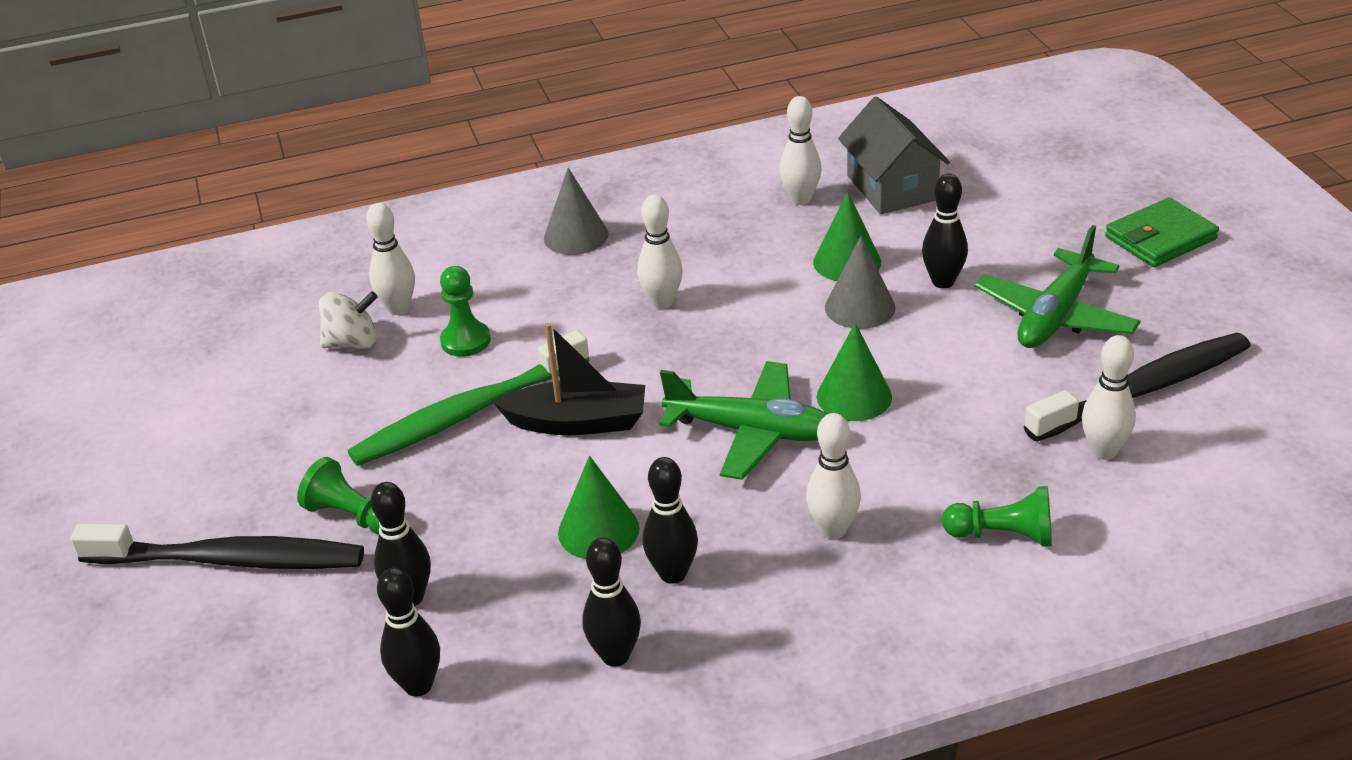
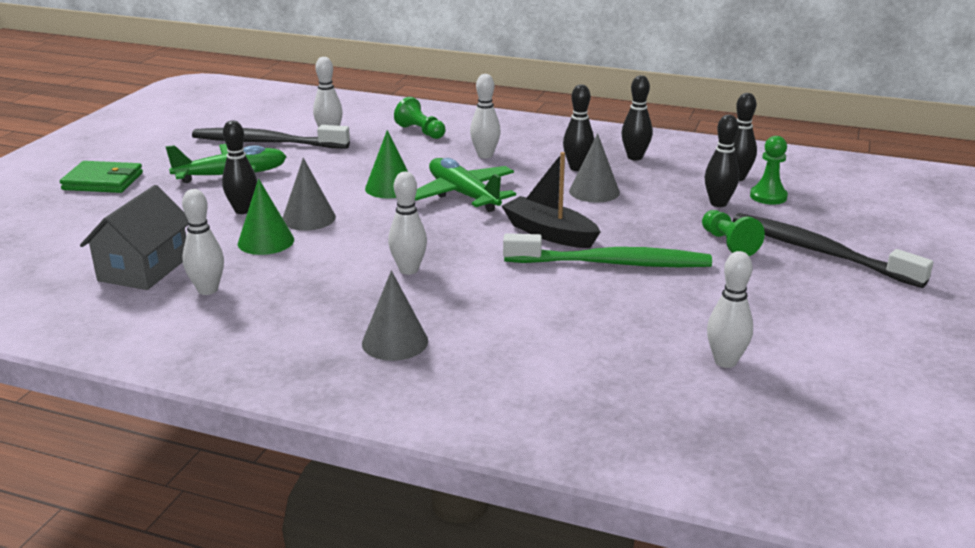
camera: 145 degrees left, 10 degrees down
white spinning top [319,291,378,349] -> none
white bowling pin [366,203,415,315] -> white bowling pin moved to [707,251,753,368]
green pawn [440,266,491,357] -> green pawn moved to [750,136,788,205]
green cone [558,456,639,559] -> grey cone [569,133,620,202]

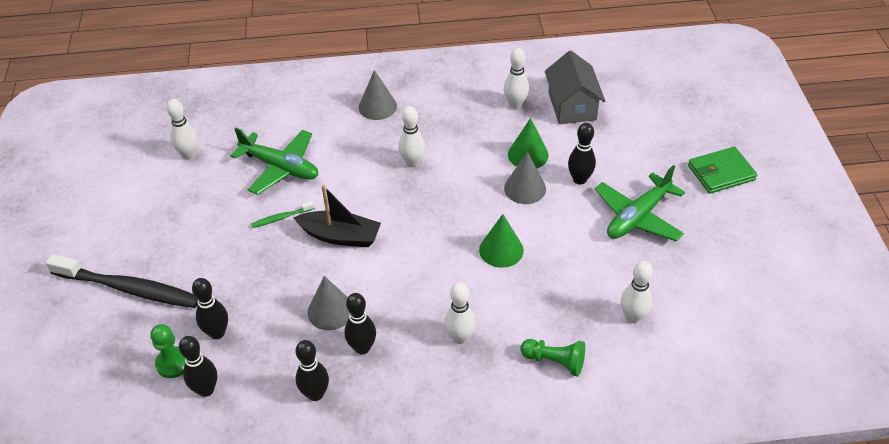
camera: 155 degrees right, 20 degrees up
black toothbrush [192,125,350,149] -> none
green plane [415,158,516,212] -> green plane moved to [230,128,318,195]
green toothbrush [503,233,712,267] -> green toothbrush [251,201,315,228], size x0.42
green pawn [702,210,765,256] -> none

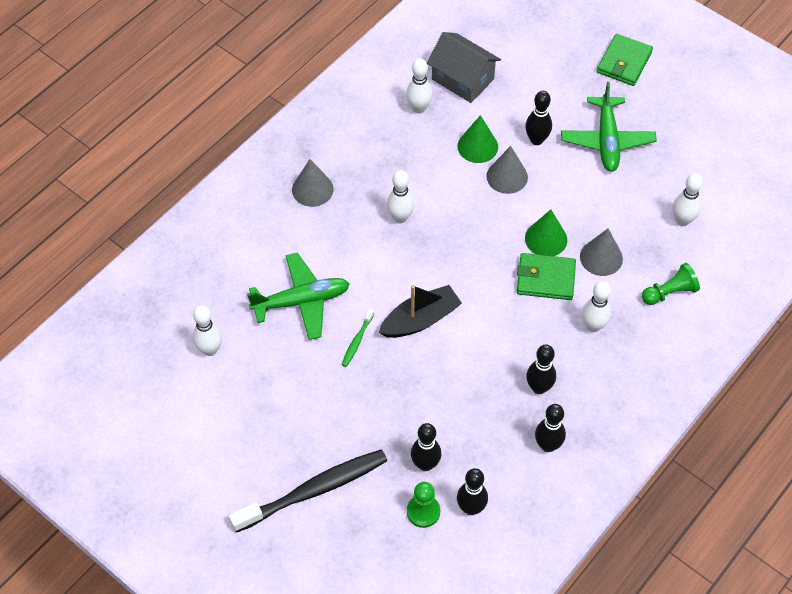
camera: 45 degrees left, 10 degrees up
grey cone [307,276,350,330] -> grey cone moved to [580,229,623,276]
none -> green wallet [517,253,576,300]

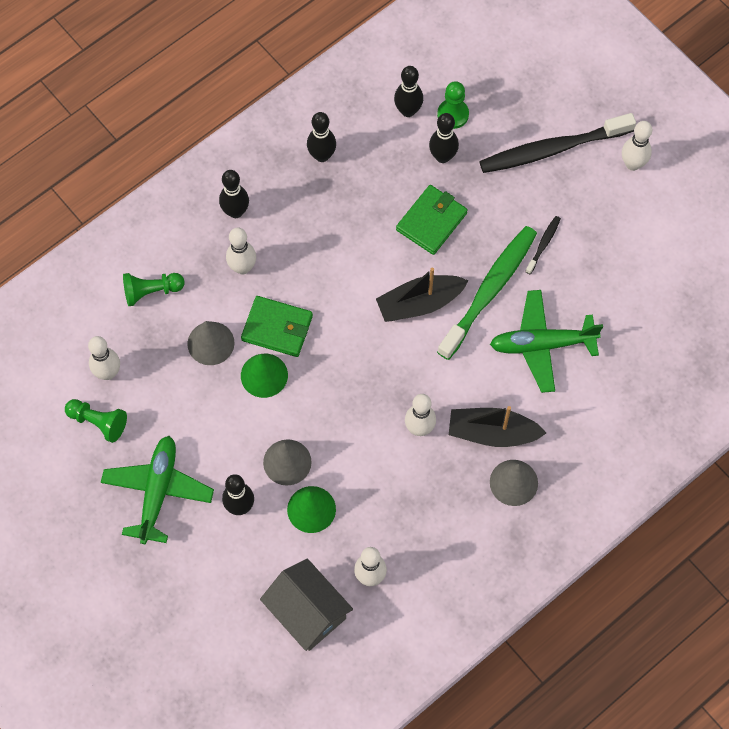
camera: 170 degrees left, 10 degrees up
white bowling pin [193,305,222,356] -> white bowling pin moved to [622,121,652,171]
green toothbrush [342,309,374,367] -> green toothbrush [437,226,537,360], size x2.35
black bowling pin [526,344,556,394] -> black bowling pin moved to [219,170,249,218]
green wallet [597,34,653,86] -> green wallet moved to [396,185,468,255]
none -> green pawn [65,399,127,443]
none -> black boat [449,406,546,447]
none -> black toothbrush [525,216,561,274]

